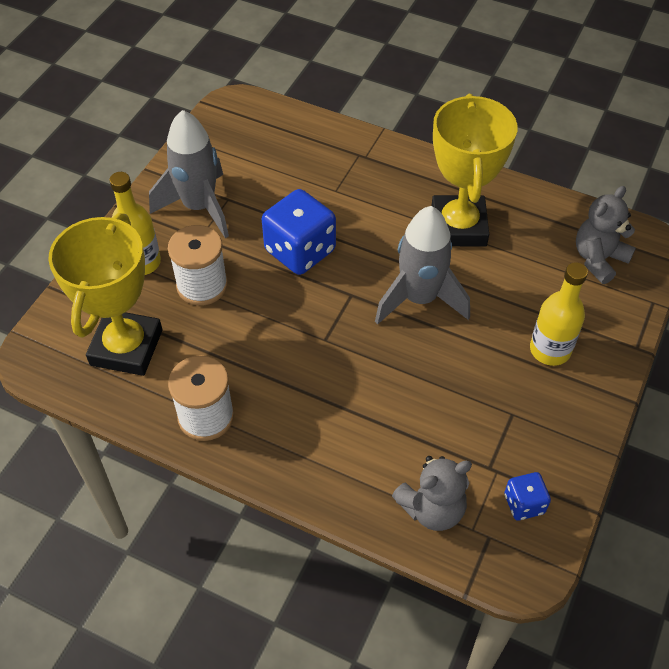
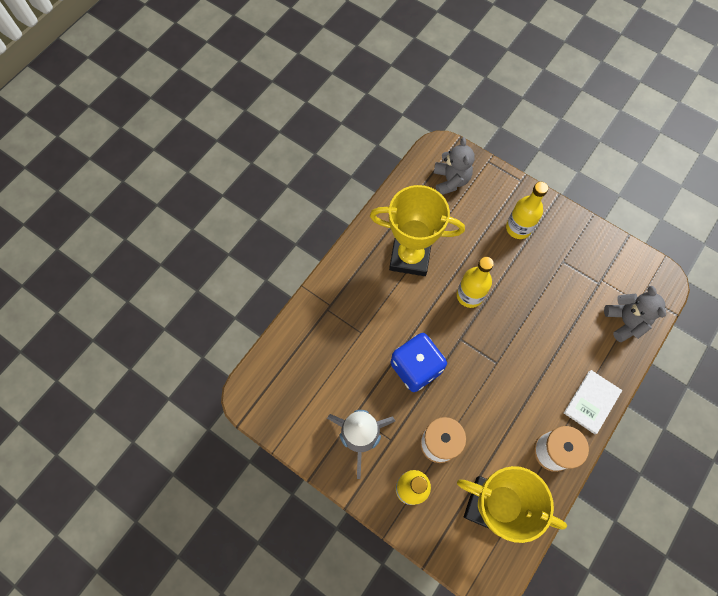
camera: 80 degrees left, 15 degrees up
grey rocket [375,206,470,325] -> yellow bottle [457,257,494,308]
blue dice [504,472,551,520] -> none
grey teddy bear [576,186,636,284] -> grey teddy bear turned 150 degrees counterclockwise [434,137,475,195]
none -> white book [564,370,622,434]

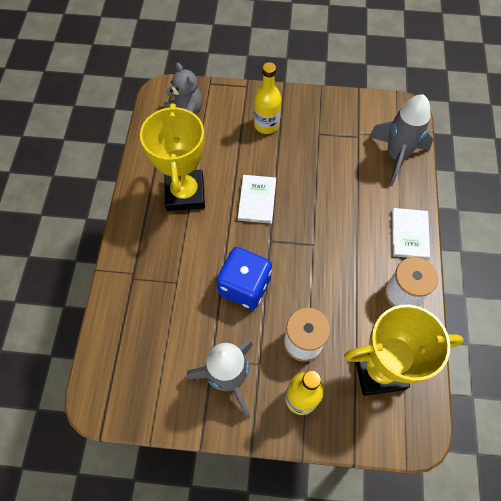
camera: 30 degrees left, 5 degrees down
yellow trophy [370,185,465,276] -> yellow trophy turned 75 degrees counterclockwise [140,103,205,211]
yellow bottle [457,257,494,308] -> white book [238,175,276,224]
grey teddy bear [604,286,666,342] -> grey rocket [369,94,433,185]

